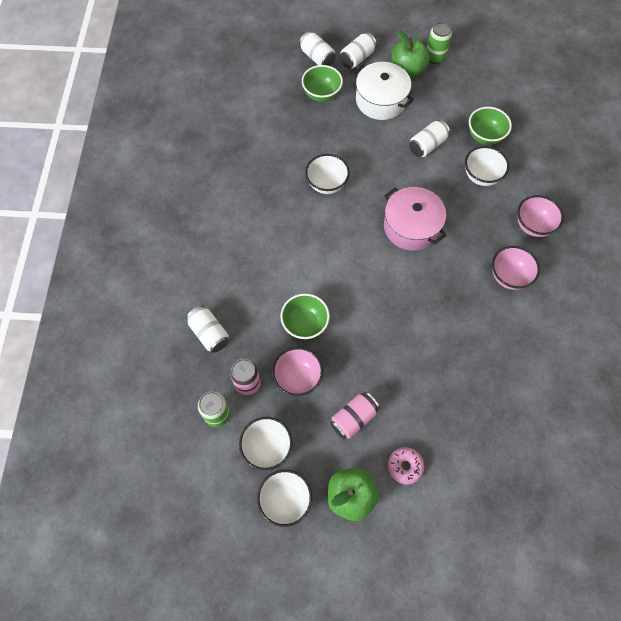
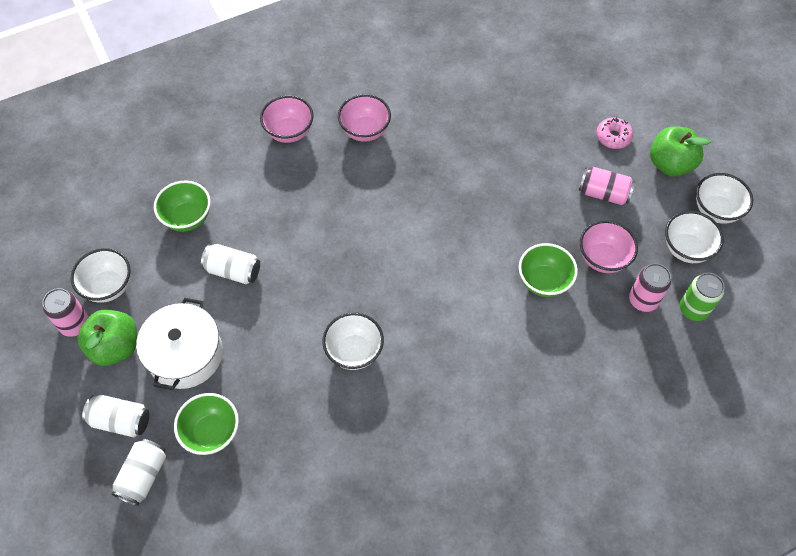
camera: 120 degrees left, 5 degrees down
white can [186,306,229,353] -> none
pink pot [384,187,446,251] -> none
green can [427,22,452,64] -> pink can [43,288,89,337]
white bowl [465,146,509,186] -> white bowl moved to [71,248,131,303]

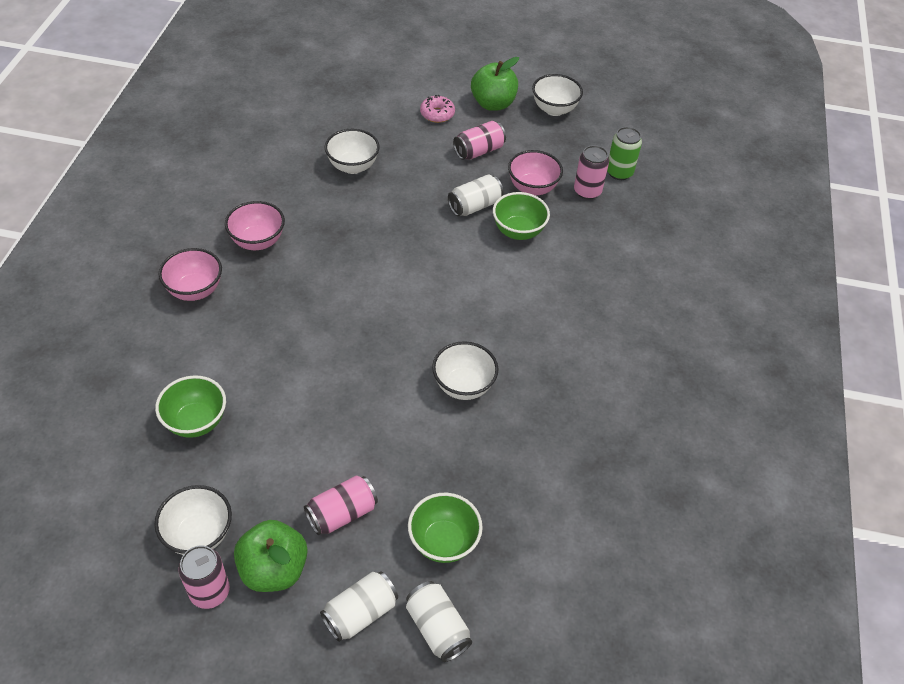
camera: 55 degrees left, 10 degrees down
white pot [136,298,223,390] -> pink can [304,475,378,535]
white can [201,244,260,284] -> white can moved to [448,174,504,216]
white bowl [665,211,724,263] -> white bowl moved to [325,129,380,174]

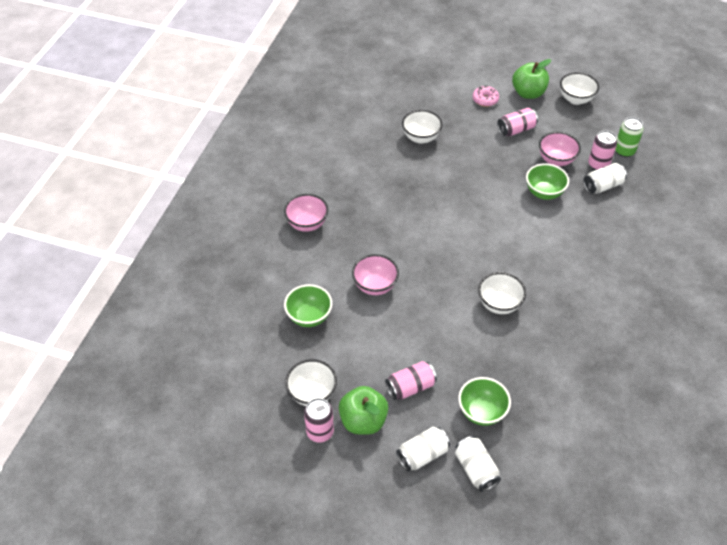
camera: 10 degrees right, 0 degrees up
pink bowl [225,201,285,250] -> pink bowl moved to [352,254,399,295]
white can [448,174,504,216] -> white can moved to [583,163,627,194]

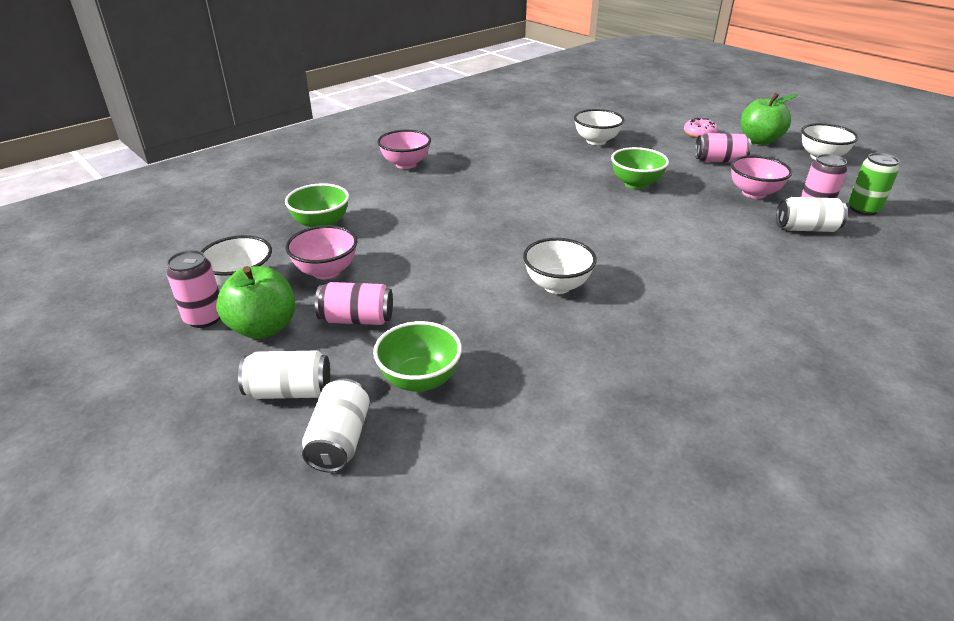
camera: 30 degrees right, 15 degrees down
pink bowl [352,254,399,295] -> pink bowl moved to [286,225,358,279]
green bowl [526,163,569,200] -> green bowl moved to [611,147,669,189]

